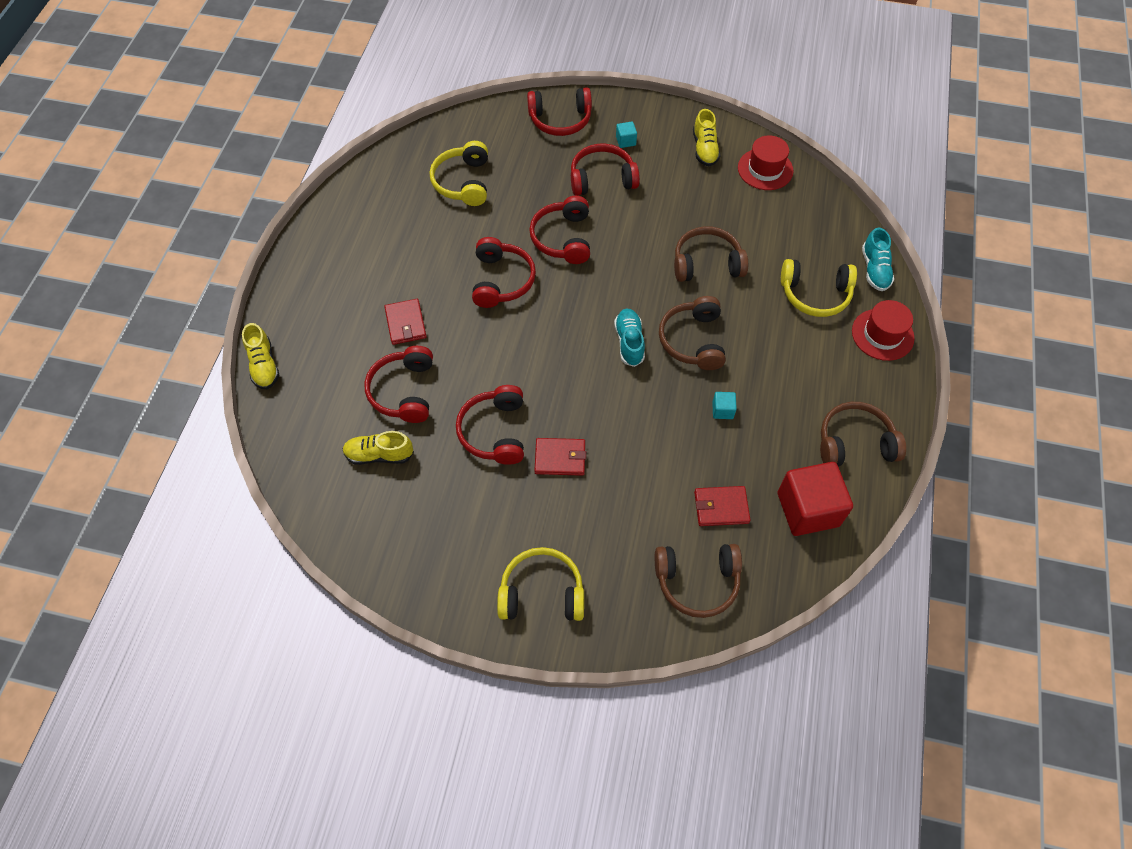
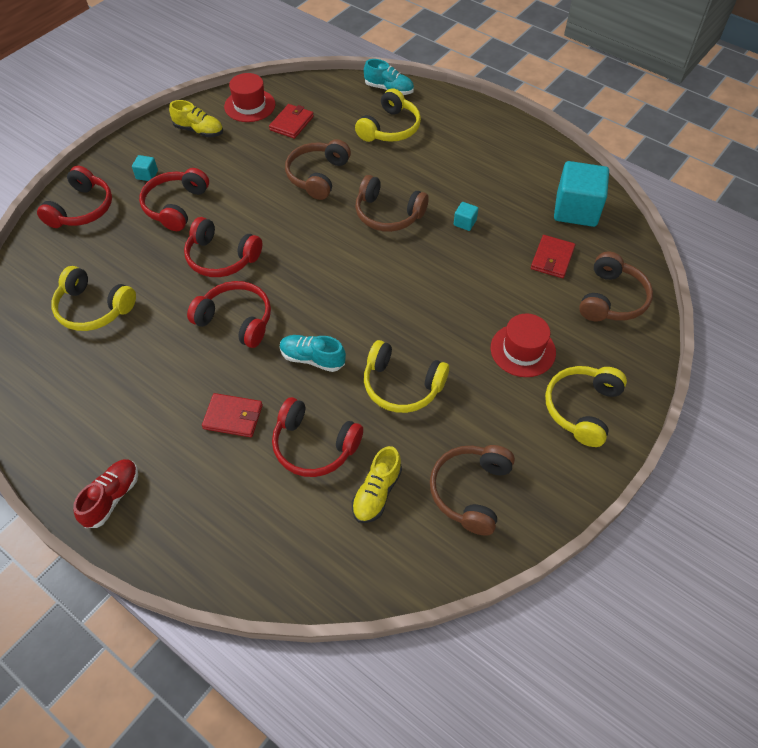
camera: 65 degrees left, 5 degrees down
yellow shoe [242,323,280,389] -> none
red headphones [456,385,524,465] -> yellow headphones [364,340,449,413]
red wallet [534,438,586,476] -> red wallet moved to [269,104,314,139]
turquoise shoe [614,308,645,367] -> turquoise shoe moved to [280,335,346,372]
red cube [778,462,853,536] -> turquoise cube [554,161,609,227]
brown headphones [820,402,906,467] -> brown headphones moved to [430,445,515,536]
red hat [852,300,915,361] -> red hat moved to [491,313,556,377]
none -> red shoe [73,459,138,528]

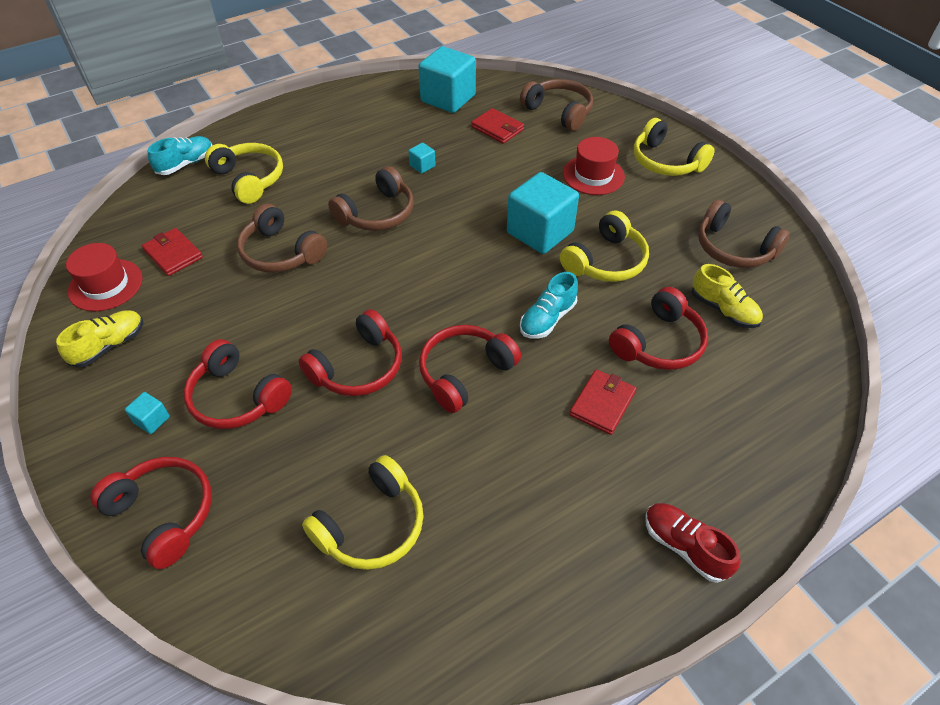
camera: 70 degrees left, 5 degrees down
none -> turquoise cube [507,172,579,254]

